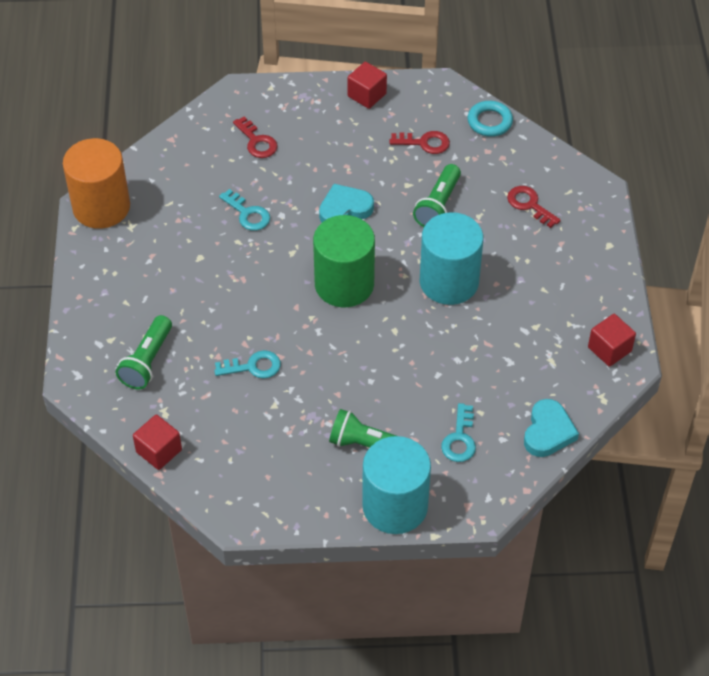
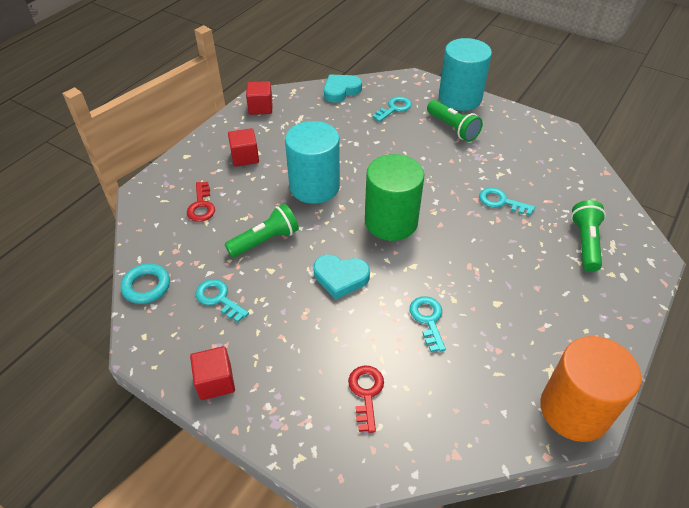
camera: 145 degrees left, 5 degrees down
green flashlight [116,315,172,390] -> green flashlight turned 45 degrees counterclockwise [571,200,606,272]
red cube [133,414,182,470] -> red cube moved to [228,128,259,167]
red key [390,131,450,154] -> turquoise key [196,279,249,322]

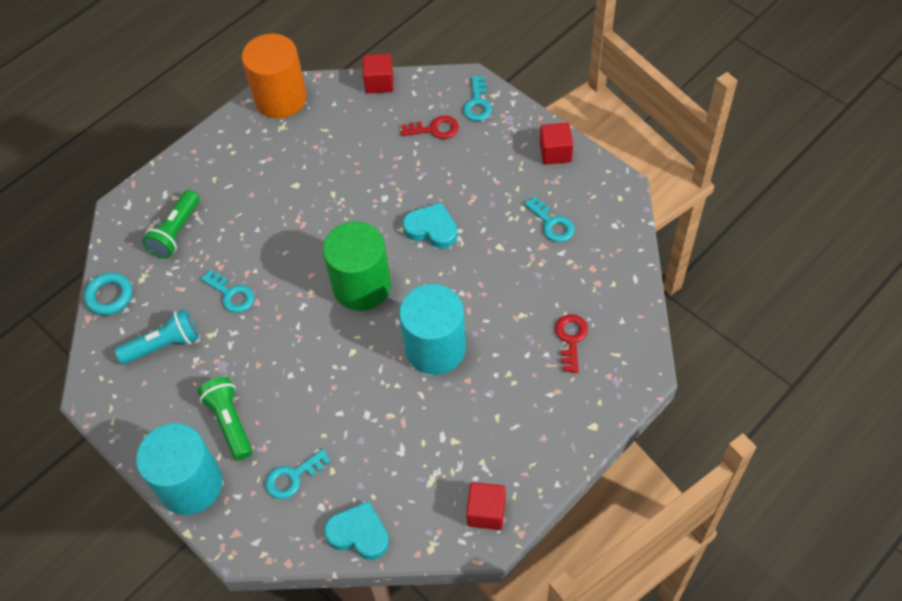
camera: 165 degrees left, 10 degrees up
turquoise ring [121,264,170,304] -> turquoise ring moved to [84,272,132,315]
green flashlight [225,204,299,258] -> none
red cube [228,128,259,167] -> red cube moved to [363,54,393,94]
turquoise heart [324,75,362,103] -> turquoise heart turned 135 degrees counterclockwise [324,501,389,560]
red key [348,365,384,433] -> red key turned 105 degrees counterclockwise [401,115,459,139]
turquoise key [410,296,446,352] -> turquoise key moved to [463,76,492,121]
none -> turquoise flashlight [115,309,199,364]

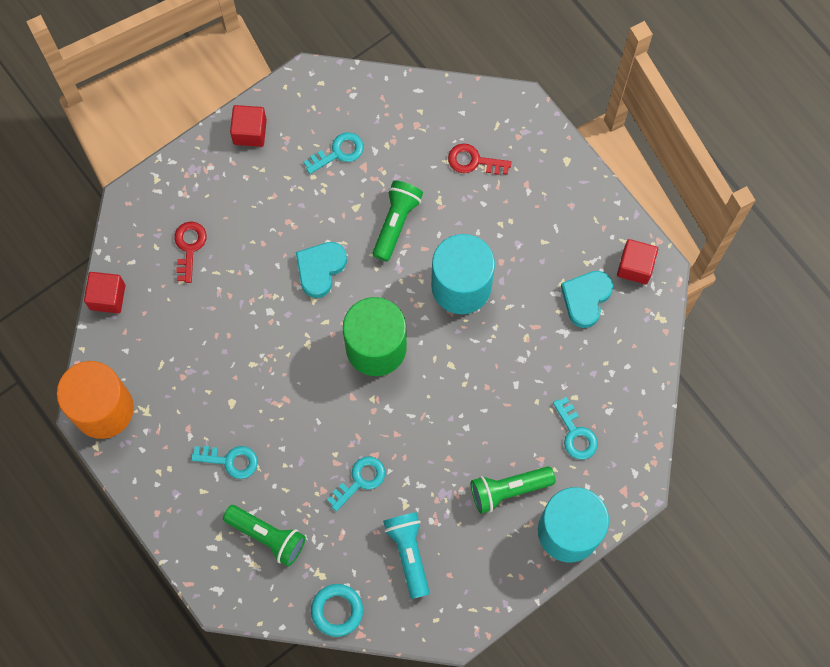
camera: 85 degrees left, 15 degrees up
turquoise heart [324,501,389,560] -> turquoise heart moved to [561,271,613,328]
turquoise key [463,76,492,121] -> turquoise key moved to [191,446,258,479]
none -> green flashlight [373,181,423,261]

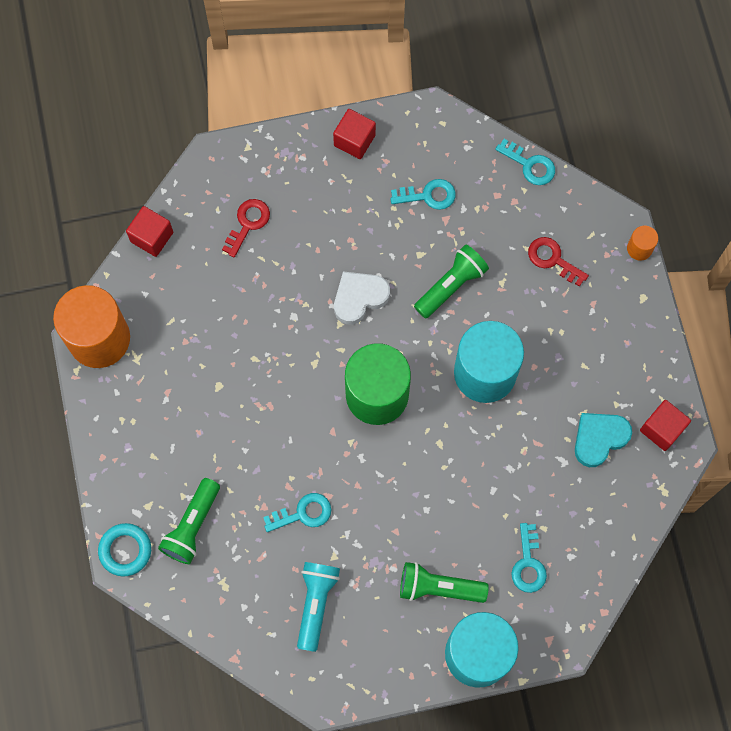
camera: 25 degrees right, 0 degrees up
turquoise key [191,446,258,479] -> turquoise key moved to [495,139,555,185]
green flashlight [223,505,306,567] -> green flashlight turned 60 degrees clockwise [158,478,220,564]
turquoise heart [296,242,347,298] -> white heart [334,271,390,325]
turquoise ring [311,584,363,637] -> turquoise ring moved to [98,523,151,577]
none -> orange cylinder [627,226,658,260]

